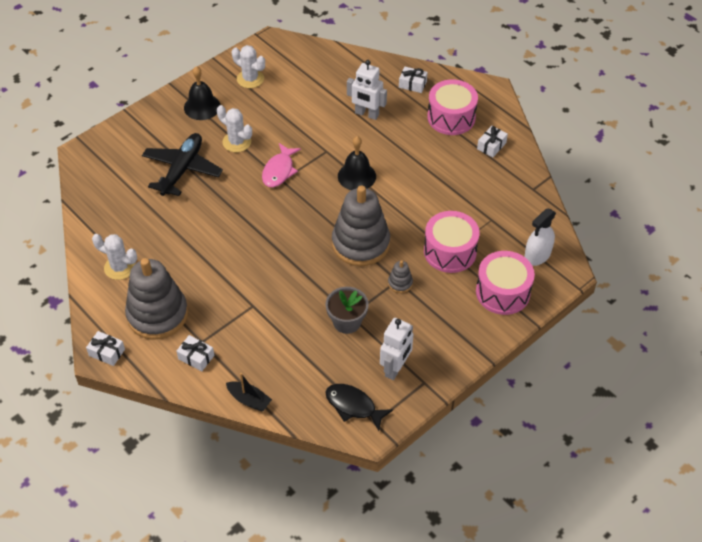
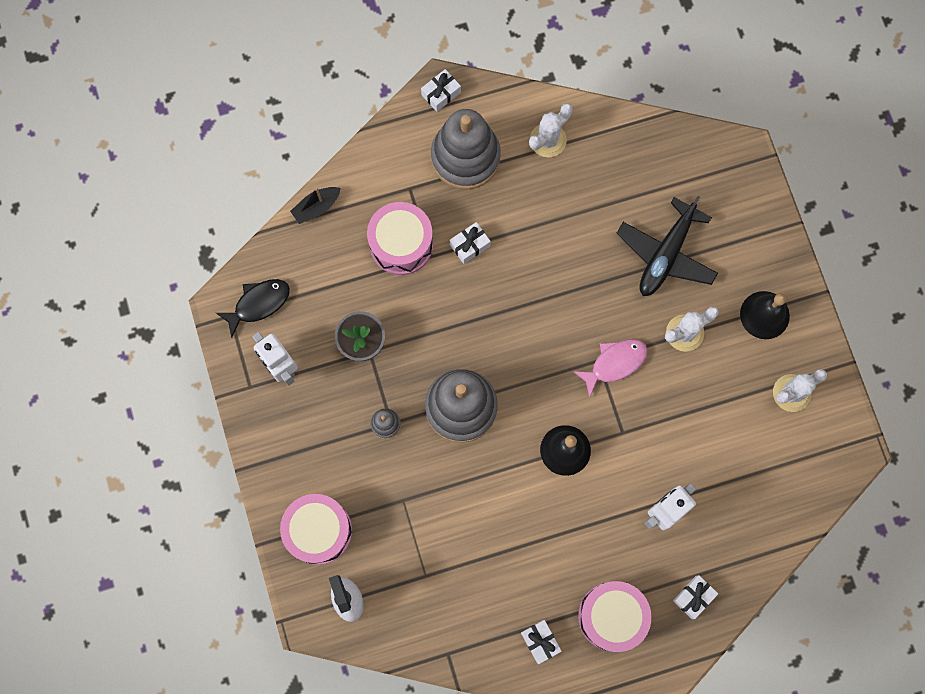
camera: 115 degrees right, 25 degrees up
black plane [142,133,223,196] -> black plane turned 75 degrees clockwise [617,196,718,296]
white gift [176,335,214,371] -> white gift moved to [450,222,491,264]
pink fish [262,143,301,187] -> pink fish turned 105 degrees clockwise [573,339,648,398]
pink drum [424,211,480,273] -> pink drum moved to [367,202,433,275]

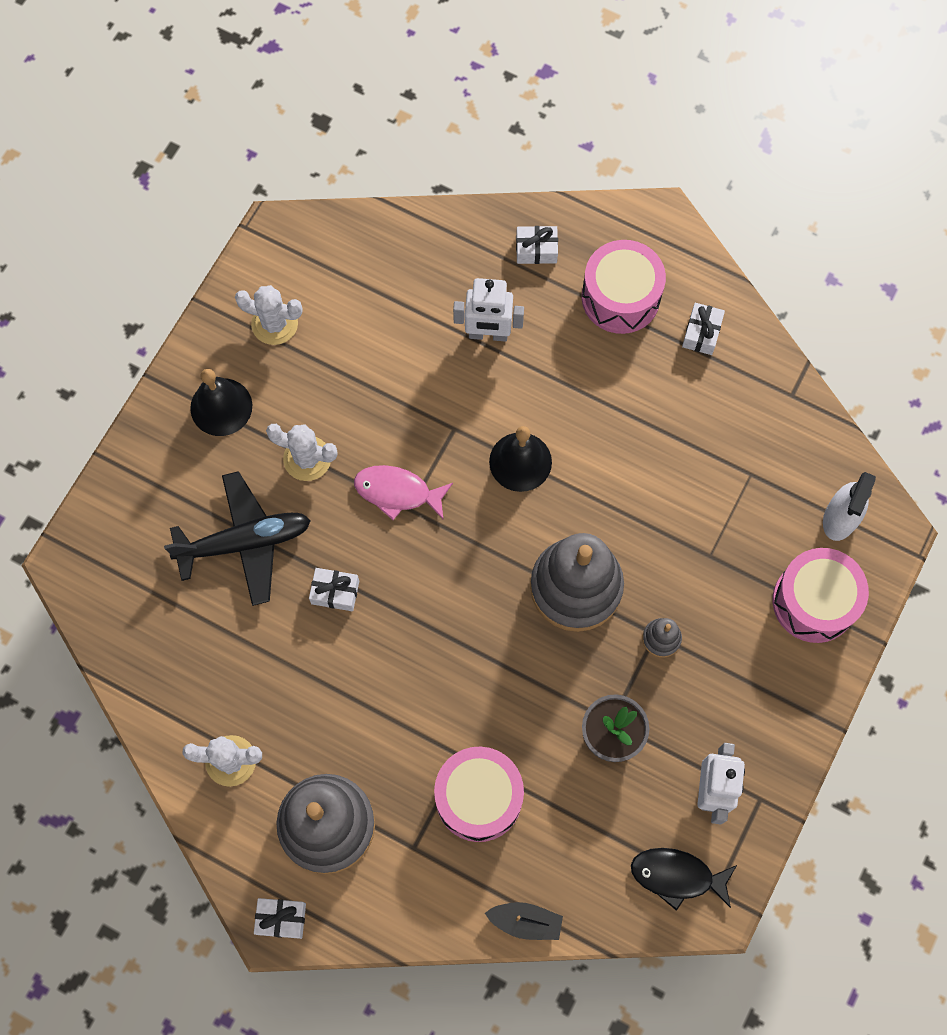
camera: 135 degrees left, 5 degrees down
white gift [450,222,491,264] -> white gift moved to [309,568,359,611]

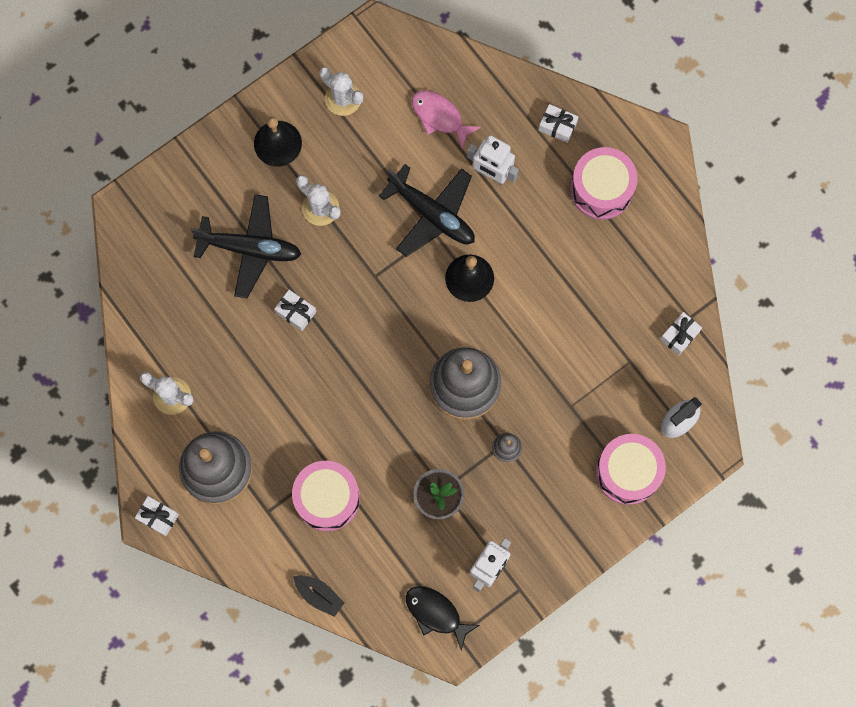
camera: 25 degrees right, 5 degrees up
pink fish [354,465,453,520] -> pink fish moved to [412,90,481,149]
white gift [682,303,725,355] -> white gift moved to [660,312,702,355]
none -> black plane [379,164,475,257]

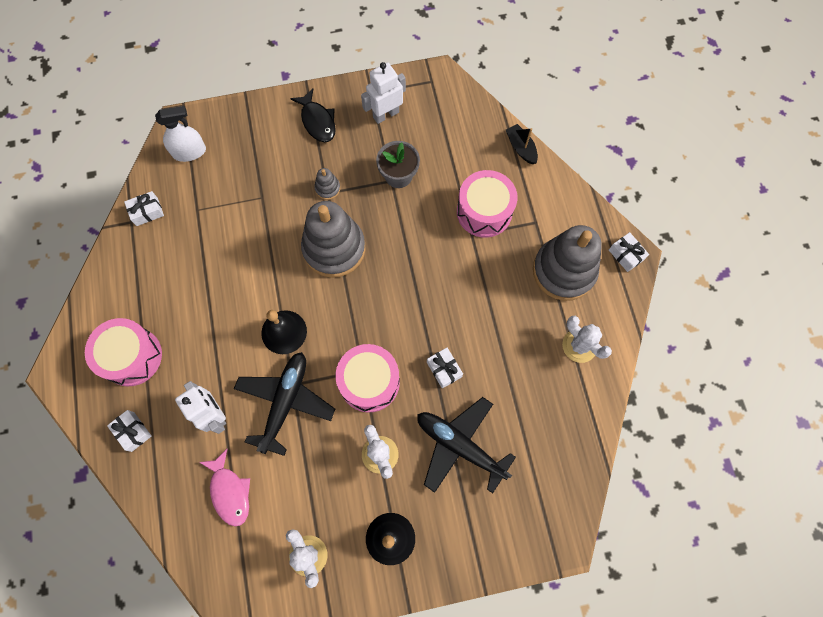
camera: 155 degrees left, 5 degrees down
black plane [379,164,475,257] -> black plane turned 45 degrees clockwise [234,352,335,456]
black fish [406,586,480,650] -> black fish moved to [290,88,336,142]
pink drum [596,434,666,505] -> pink drum moved to [335,344,400,412]

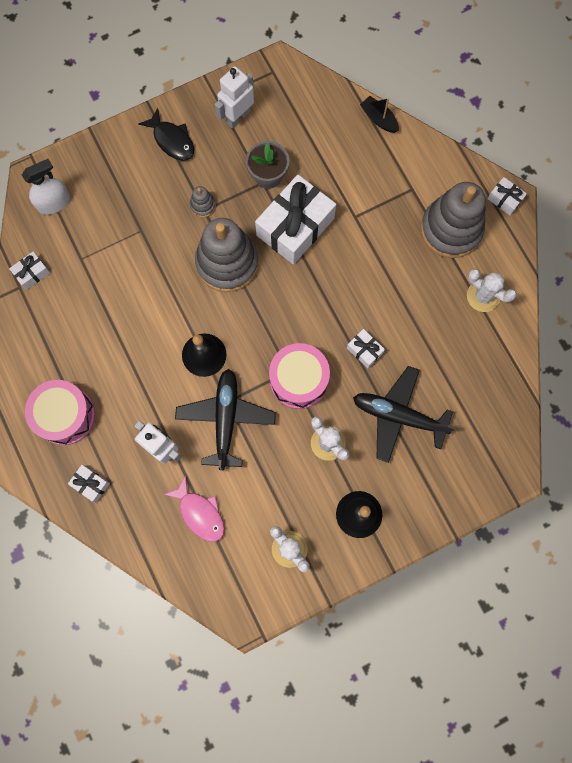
camera: 15 degrees left, 5 degrees up
pink drum [457,170,517,238] -> none
none -> white gift [255,174,336,265]

